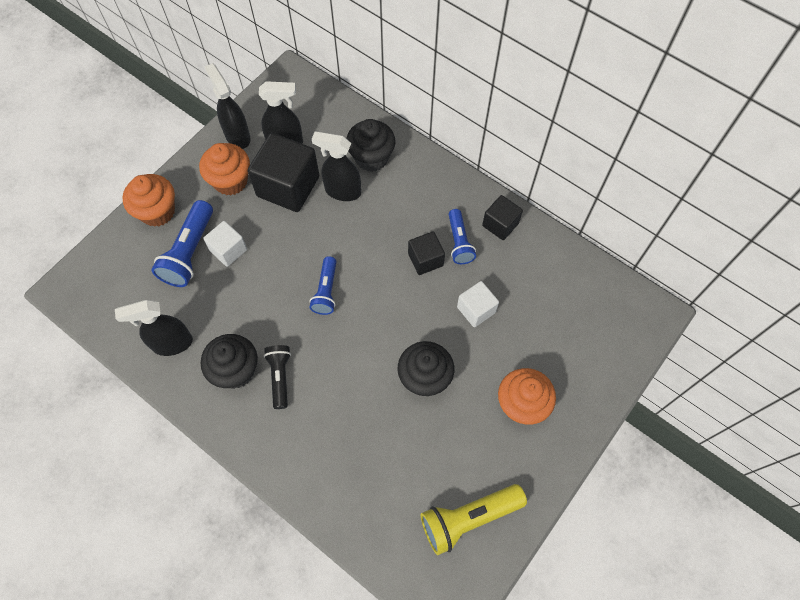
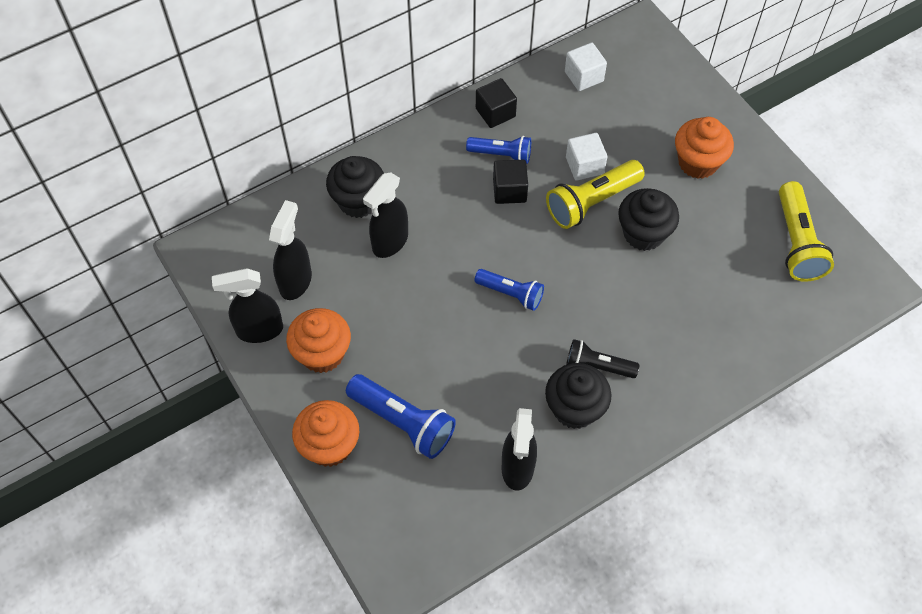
camera: 70 degrees left, 5 degrees down
white cube [203,221,247,267] -> white cube moved to [565,43,607,91]
black cube [248,133,319,212] -> none
none -> yellow flashlight [546,160,645,229]

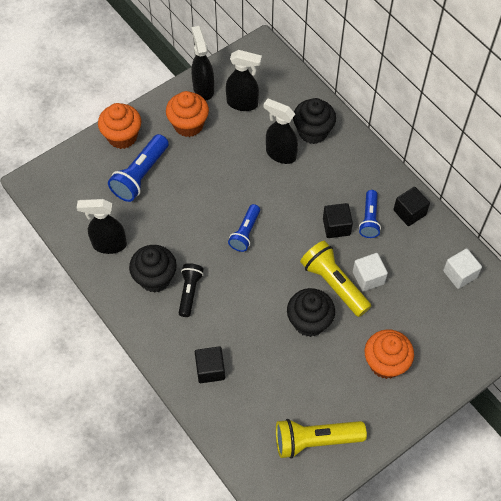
camera: 85 degrees right, 0 degrees up
none -> black cube [195,347,225,383]

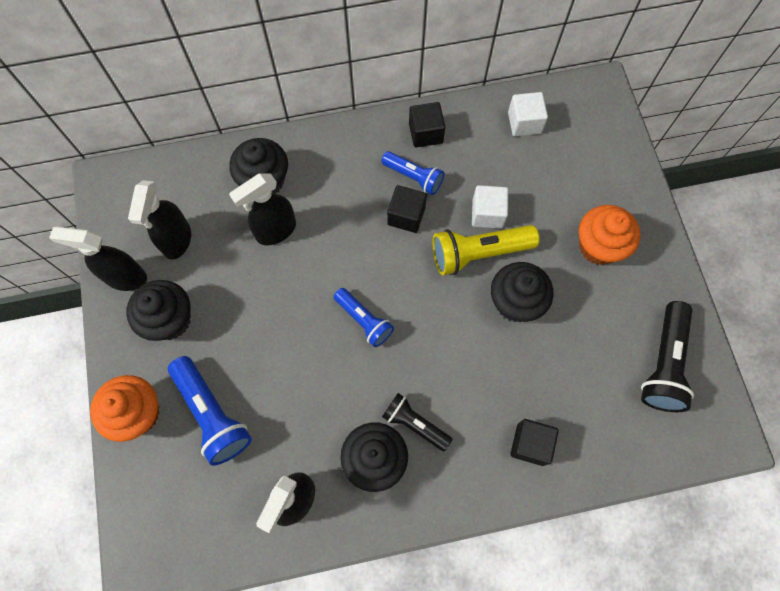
camera: 65 degrees left, 10 degrees up
orange cupcake [166,91,209,137] -> black cupcake [126,280,191,341]
black spray bottle [226,50,262,111] -> black spray bottle turned 150 degrees clockwise [128,180,191,260]
yellow flashlight [276,419,367,459] -> black flashlight [641,301,694,412]

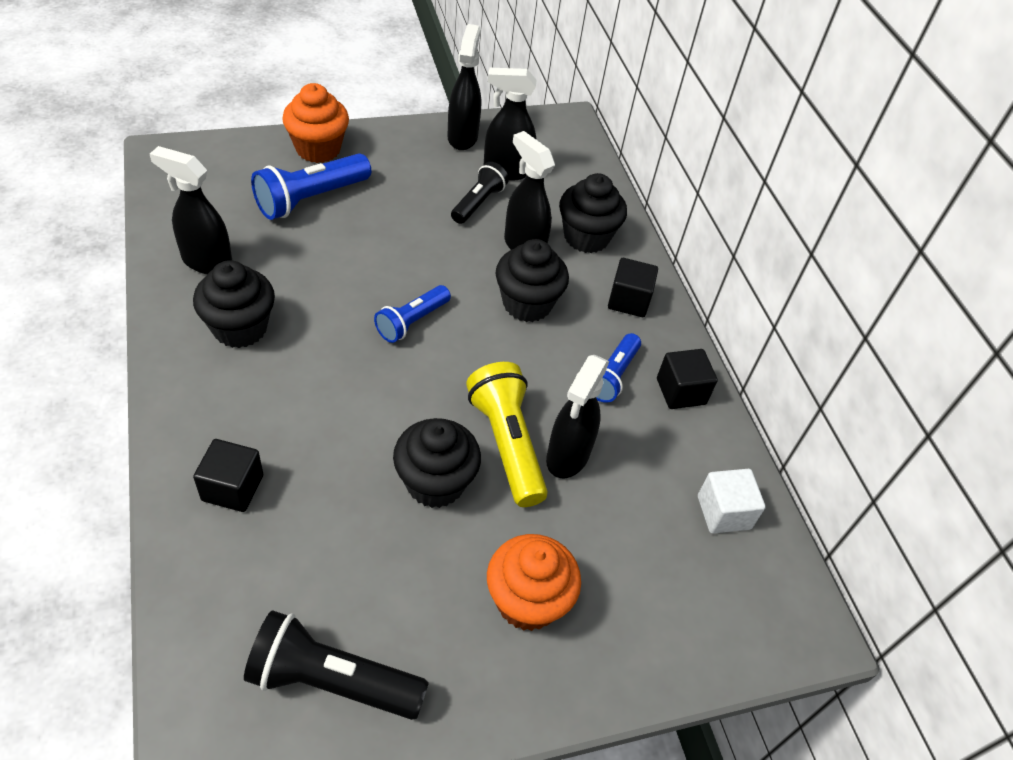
camera: 80 degrees right, 20 degrees down
black cupcake [126,280,191,341] -> black cupcake moved to [496,239,569,322]
black flashlight [382,393,453,451] -> black flashlight moved to [451,162,509,224]
black cube [387,185,427,233] -> black cube moved to [608,258,658,317]
white cube [472,185,508,229] -> black spray bottle [546,355,609,478]

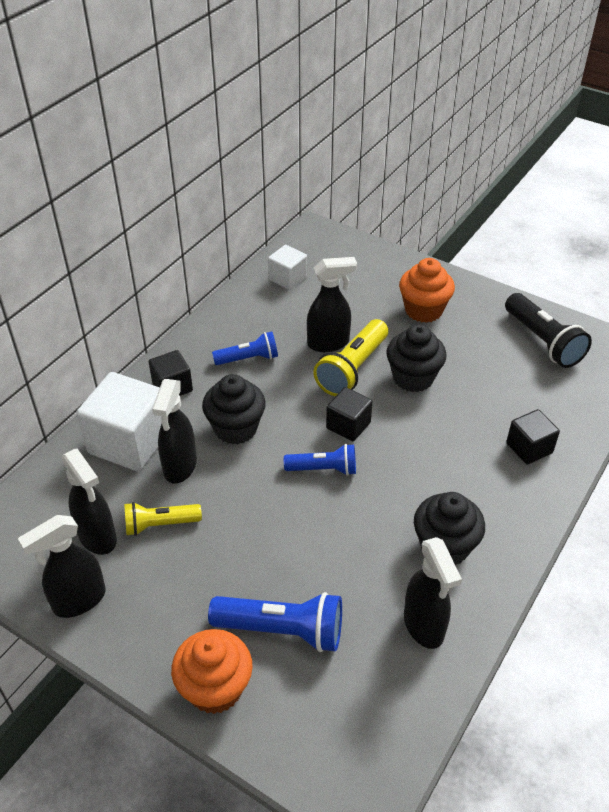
camera: 125 degrees left, 5 degrees down
black flashlight [451,162,509,224] -> yellow flashlight [124,502,202,536]
black cupcake [559,173,627,253] -> white cube [77,372,162,471]
black cube [657,349,718,409] -> black cube moved to [326,387,373,441]

